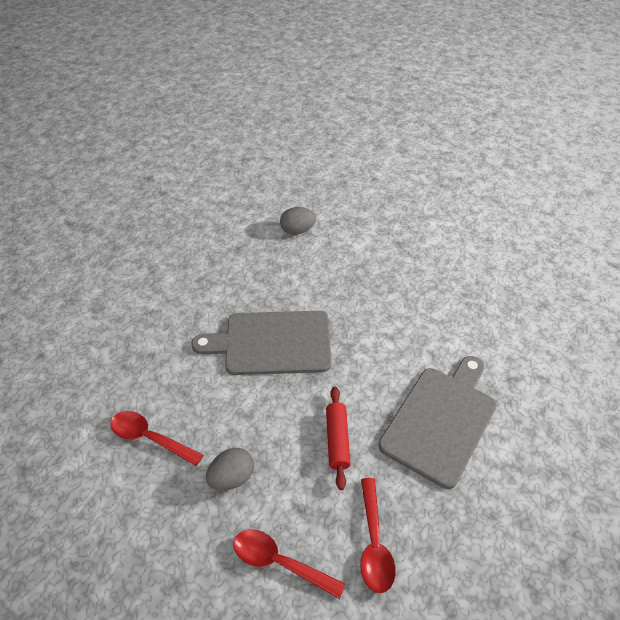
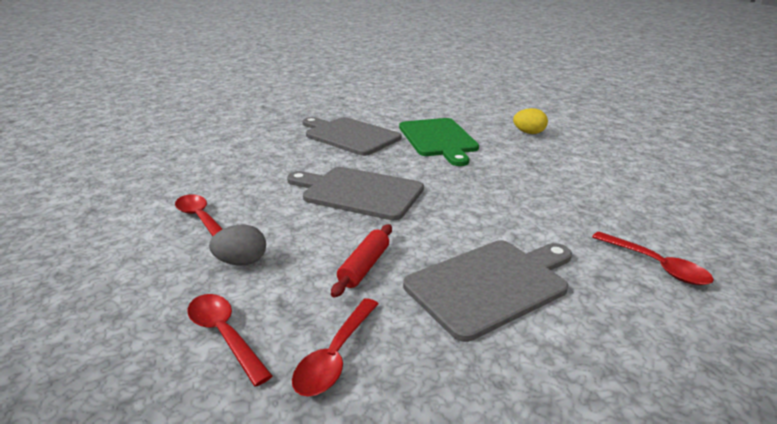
camera: 25 degrees right, 20 degrees down
grey egg [280,207,316,235] -> green cutting board [399,118,479,166]
none -> grey cutting board [302,117,401,156]
none -> yellow egg [513,108,548,134]
none -> red spoon [592,232,714,285]

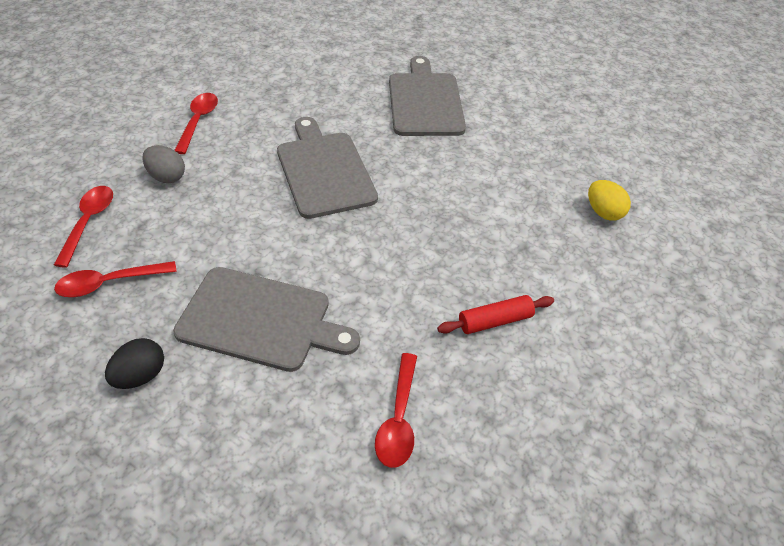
camera: 45 degrees right, 20 degrees up
red rolling pin [331,224,392,298] -> red rolling pin moved to [437,295,554,334]
green cutting board [399,118,479,166] -> none
none -> black egg [105,338,164,389]

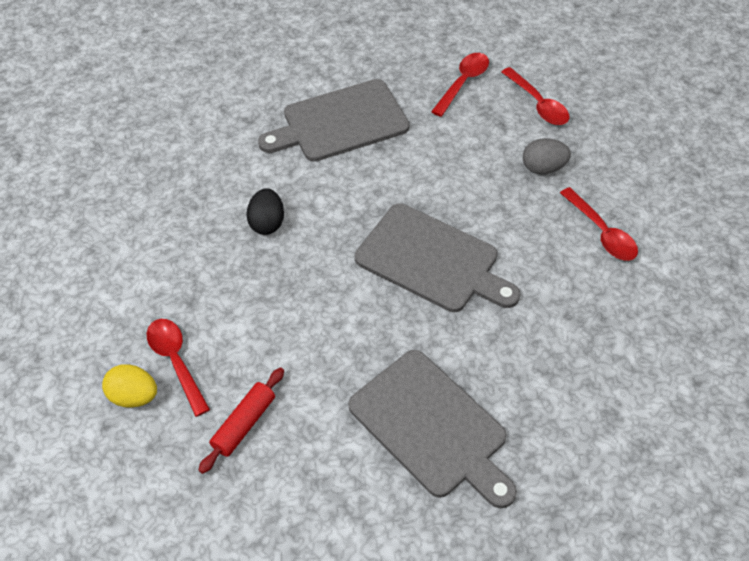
camera: 145 degrees right, 5 degrees up
black egg [105,338,164,389] -> black egg moved to [246,188,284,235]
red spoon [375,353,417,468] -> red spoon moved to [147,319,210,417]
red rolling pin [437,295,554,334] -> red rolling pin moved to [198,367,284,474]

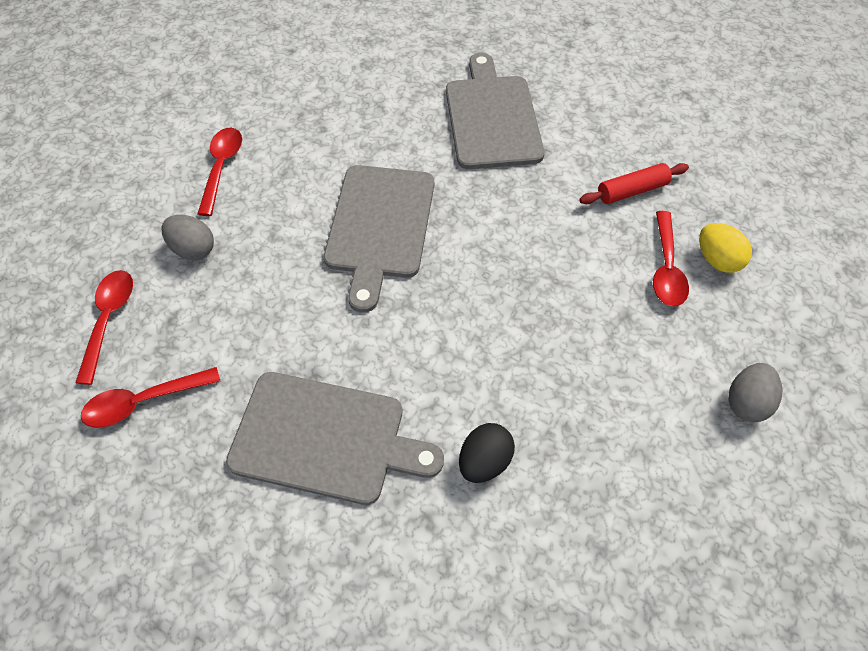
camera: 145 degrees left, 5 degrees up
black egg [246,188,284,235] -> black egg moved to [459,423,515,483]
grey cutting board [355,203,521,312] -> grey cutting board turned 150 degrees counterclockwise [324,165,434,313]
none -> grey egg [728,363,783,422]

